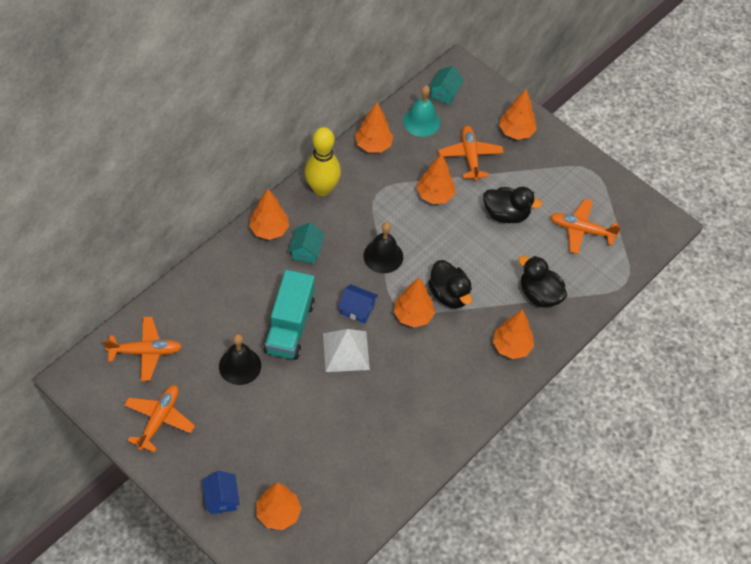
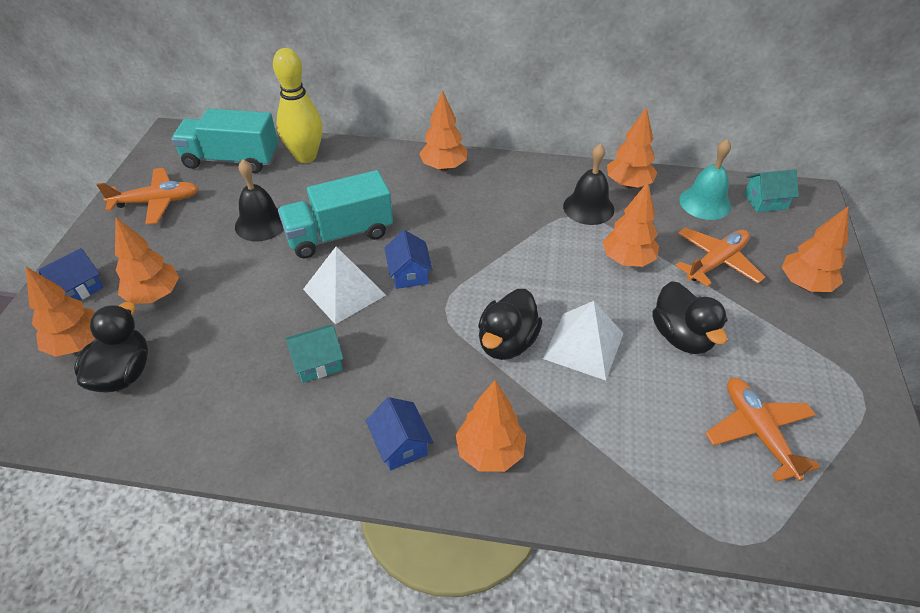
camera: 60 degrees right, 10 degrees down
orange plane [104,317,182,381] -> turquoise truck [171,109,278,173]
turquoise house [289,223,325,264] -> turquoise house moved to [286,325,343,383]
yellow bowling pin [305,127,341,196] -> yellow bowling pin moved to [273,48,322,163]
black bell [363,222,403,273] -> black bell moved to [563,144,614,225]
orange tree [394,278,435,328] -> orange tree moved to [115,217,179,304]
black duck [518,256,567,307] -> black duck moved to [74,302,148,393]
none -> blue house [366,397,433,470]
none -> white pyramid [543,301,624,380]

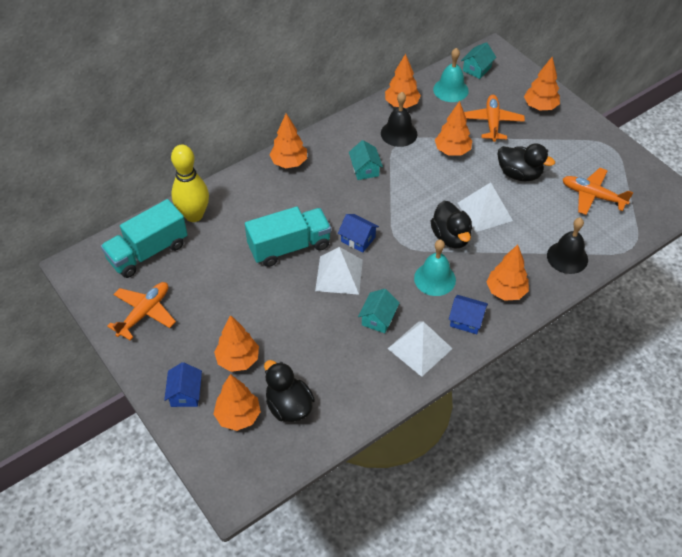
camera: 45 degrees left, 5 degrees up
black bell [235,159,284,241] -> black bell moved to [547,218,588,274]
turquoise truck [278,170,393,259] -> turquoise truck turned 135 degrees counterclockwise [245,206,331,267]
none -> turquoise house [349,140,383,180]
none -> white pyramid [388,322,453,377]
none -> turquoise bell [414,240,456,296]

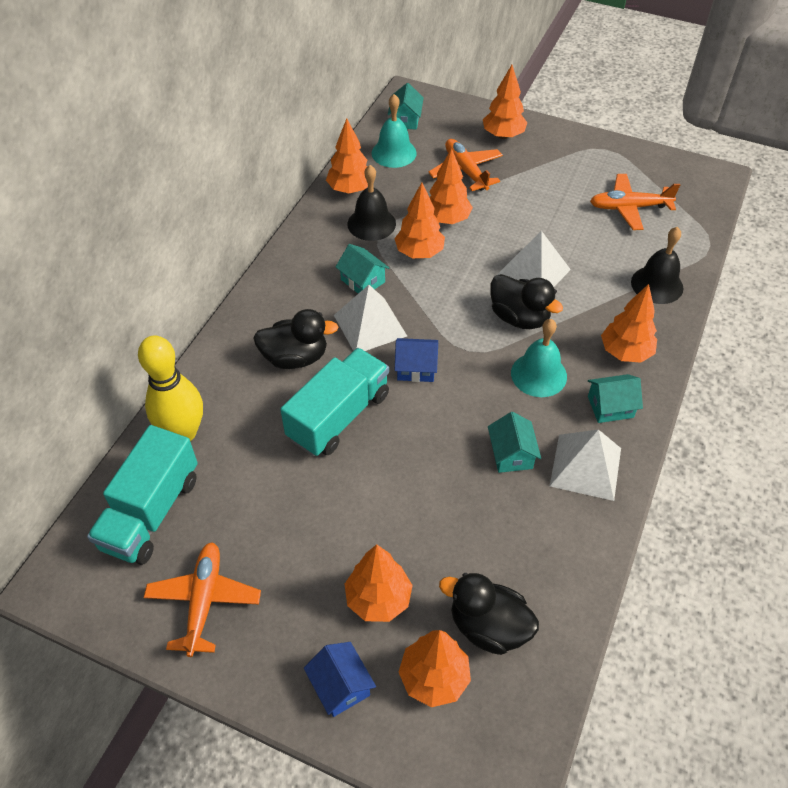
camera: 30 degrees left, 0 degrees up
orange tree [270,113,307,168] -> orange tree moved to [394,182,445,258]
white pyramid [315,247,363,295] -> white pyramid moved to [334,285,407,351]
blue house [449,295,488,334] -> turquoise house [588,374,643,423]
black duck [497,144,555,181] -> black duck moved to [253,309,339,369]

